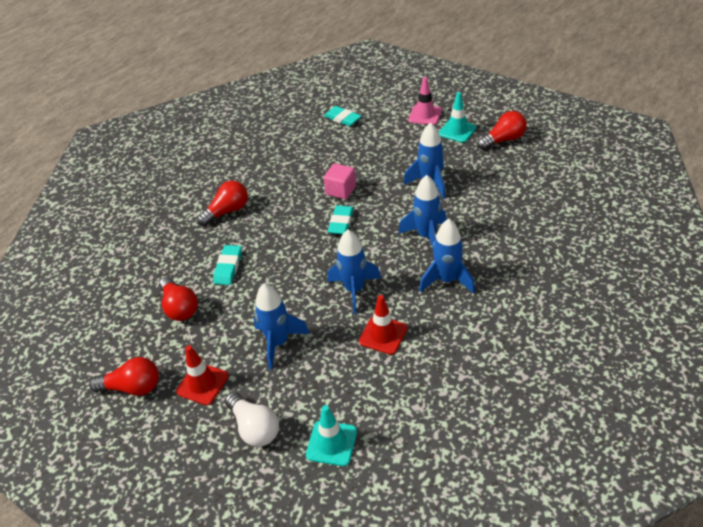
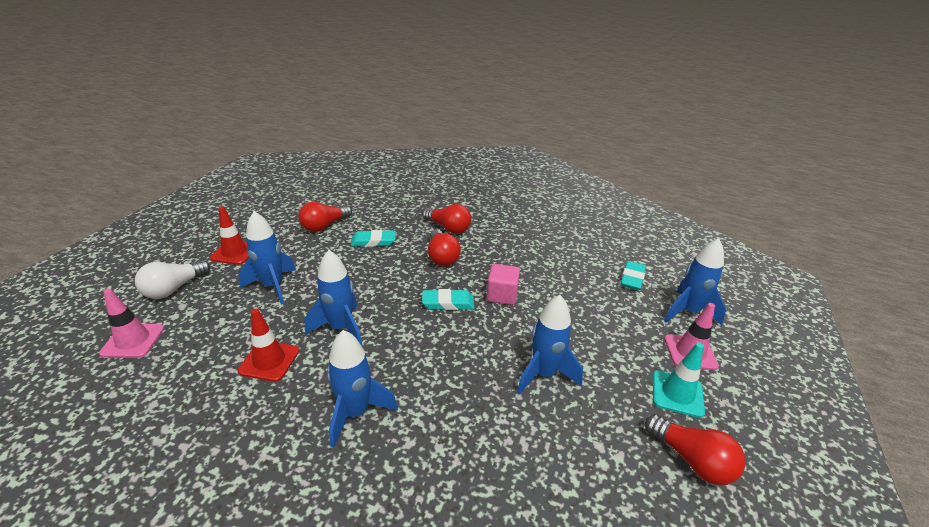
camera: 70 degrees right, 10 degrees down
red light bulb [89,357,159,396] -> red light bulb moved to [428,229,461,266]
turquoise traffic cone [306,405,357,466] -> pink traffic cone [99,289,164,358]
blue rocket [398,175,446,253] -> blue rocket moved to [664,238,726,325]

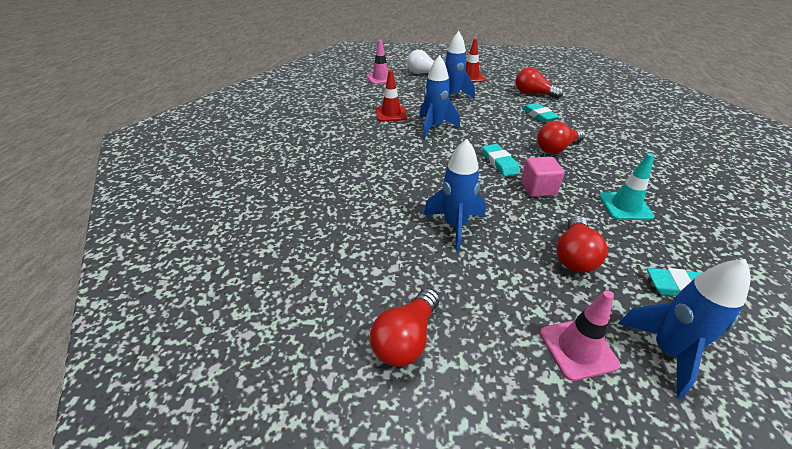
camera: 75 degrees right, 5 degrees up
blue rocket [327,330,398,448] -> none
red light bulb [423,204,471,234] -> red light bulb moved to [557,216,607,273]
turquoise traffic cone [653,342,705,418] -> turquoise traffic cone moved to [599,153,655,220]

